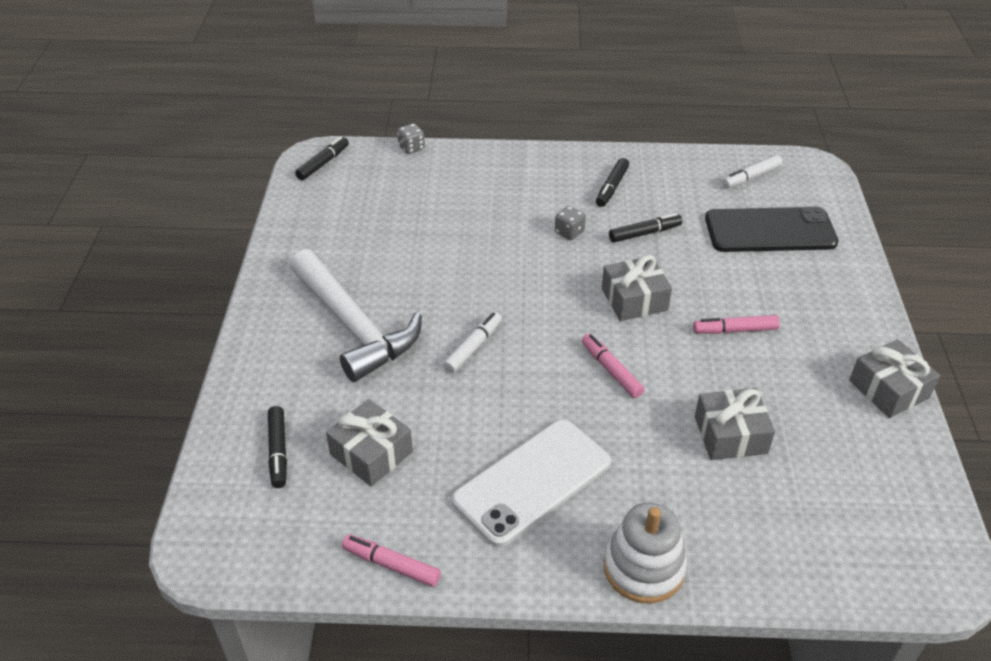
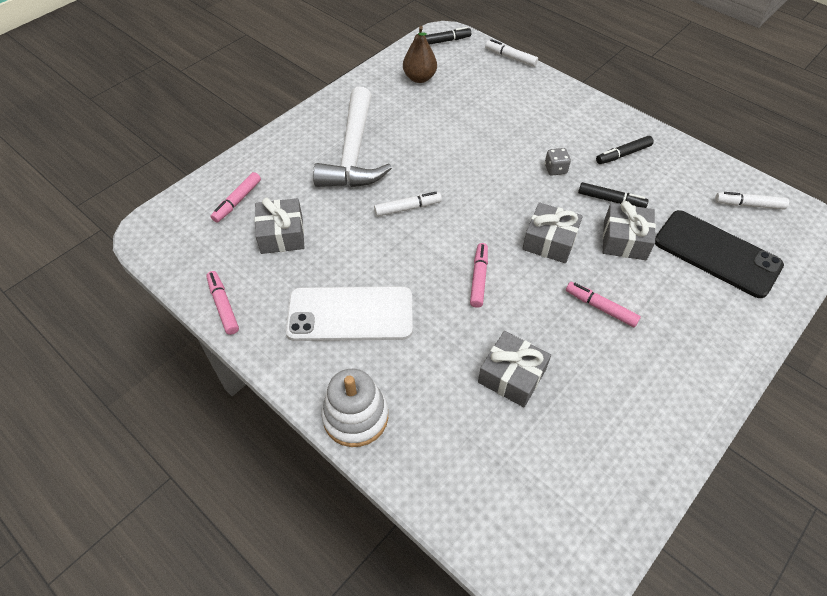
camera: 40 degrees right, 10 degrees up
black marker [268,406,287,488] -> pink marker [211,172,261,223]
grey dice [397,123,425,154] -> white marker [485,39,538,67]
grey gift [849,339,940,418] -> grey gift moved to [603,201,656,260]
none -> brown pear [403,26,437,83]

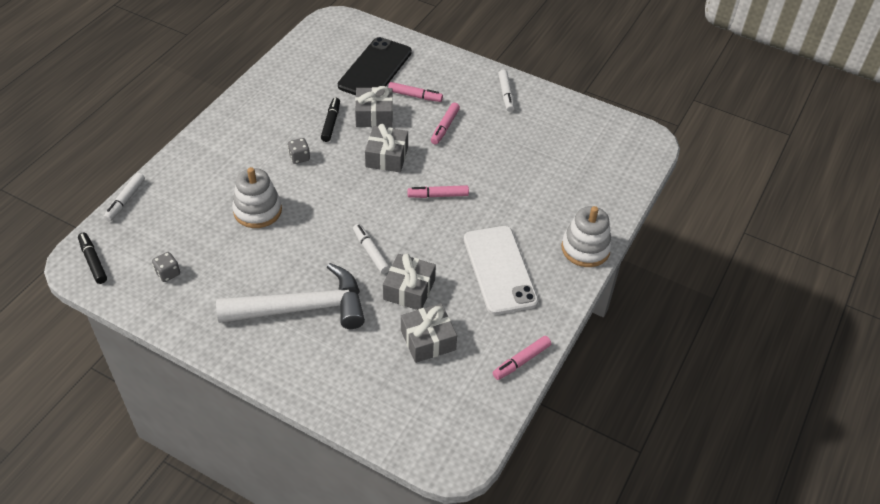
camera: 105 degrees left, 5 degrees down
pink marker [211,172,261,223] -> pink marker moved to [388,82,443,102]
brown pear [403,26,437,83] -> grey dice [152,252,180,282]
grey gift [478,331,551,407] -> grey gift moved to [383,254,436,310]
black marker [596,136,654,164] -> none
white marker [715,192,789,210] -> white marker moved to [498,70,515,112]
none -> white stacking toy [232,167,282,228]

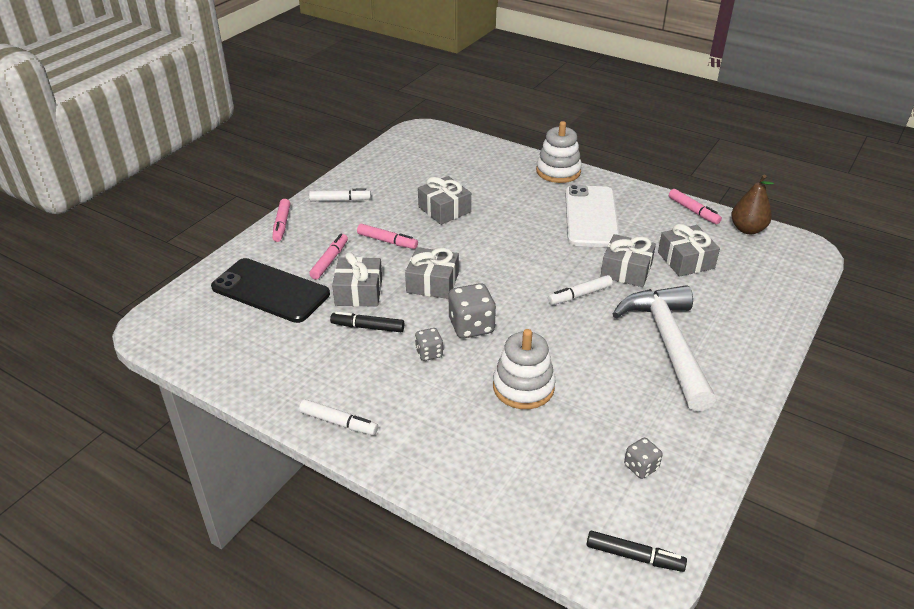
camera: 85 degrees left, 10 degrees down
black marker [78,233,107,284] -> black marker turned 135 degrees counterclockwise [586,531,687,572]
white marker [103,173,145,222] -> white marker moved to [299,399,378,435]
pink marker [407,185,469,198] -> pink marker moved to [272,199,290,242]
white phone [464,226,539,315] -> white phone turned 75 degrees counterclockwise [565,185,619,247]
none -> grey gift [418,176,471,225]
none -> grey dice [449,283,496,339]
none -> brown pear [731,175,774,234]

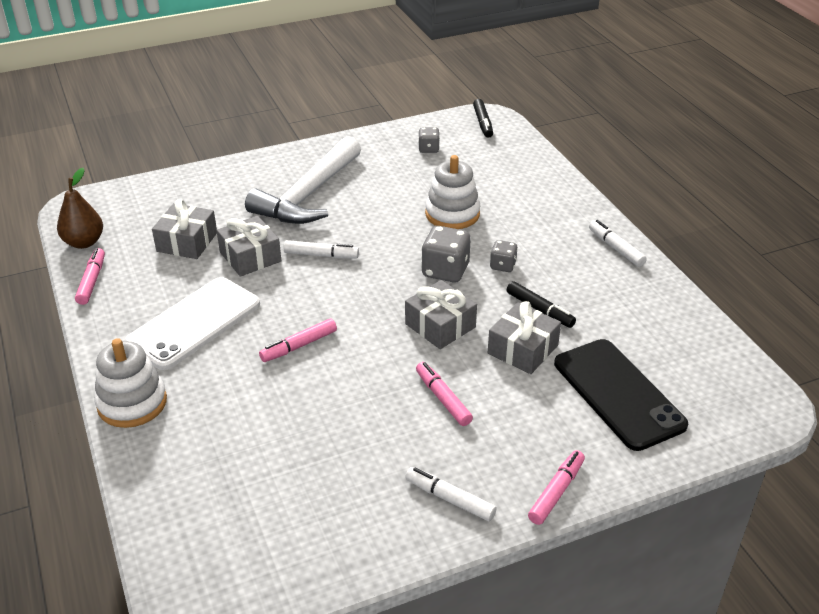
camera: 145 degrees left, 0 degrees up
pink marker [309,234,348,280] -> pink marker moved to [259,319,337,362]
grey gift [418,176,471,225] -> none
black marker [586,531,687,572] -> black marker turned 150 degrees counterclockwise [473,99,493,138]

